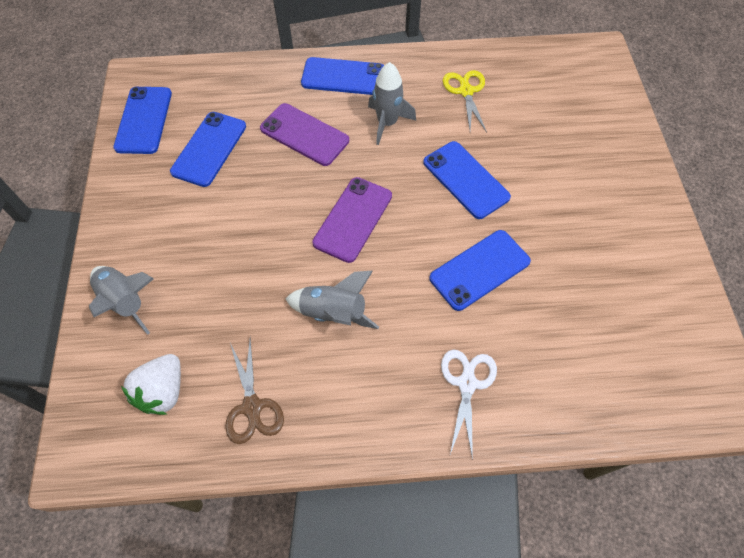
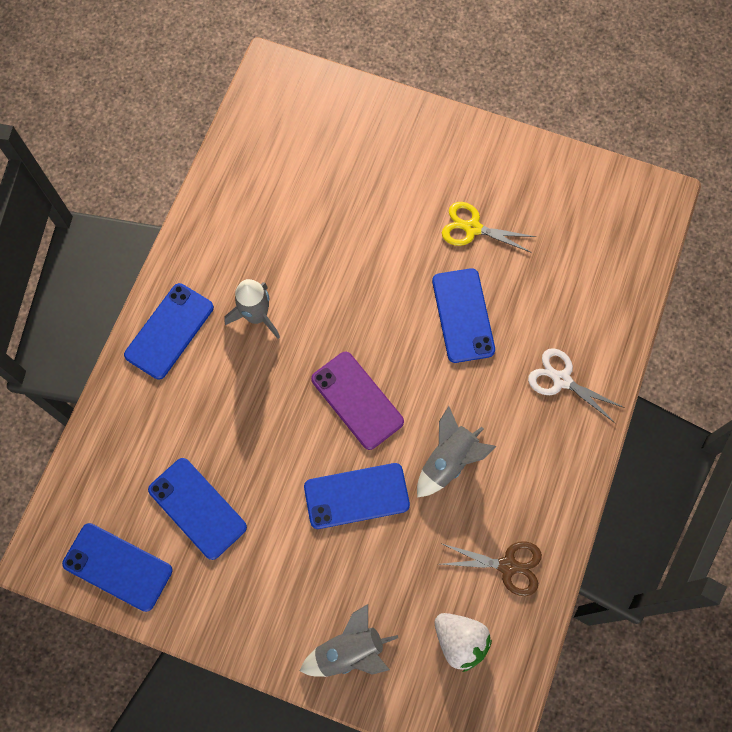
camera: 65 degrees left, 10 degrees up
purple phone [260,103,349,166] -> none
blue phone [423,141,511,219] -> blue phone moved to [304,463,410,529]
yellow scissors [443,70,487,133] -> yellow scissors moved to [442,202,536,253]

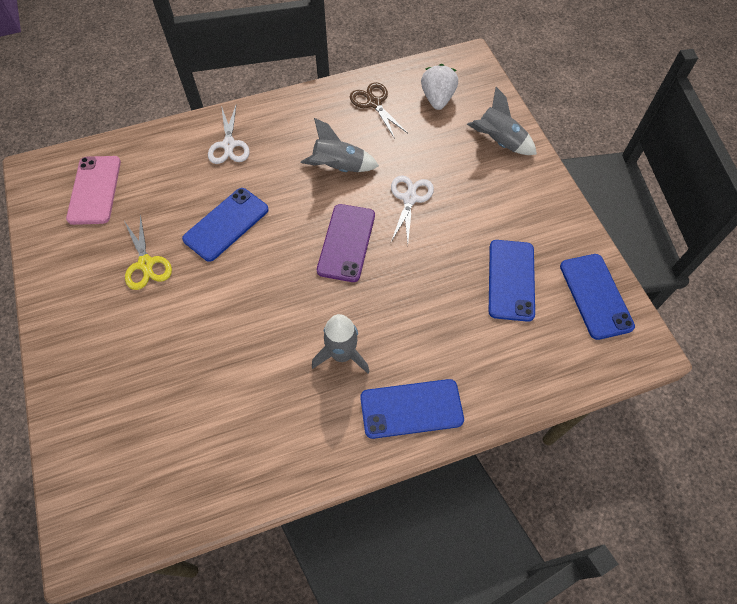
camera: 130 degrees left, 10 degrees down
blue phone [304,463,410,529] -> white scissors [391,175,434,243]
none -> pink phone [66,156,121,225]

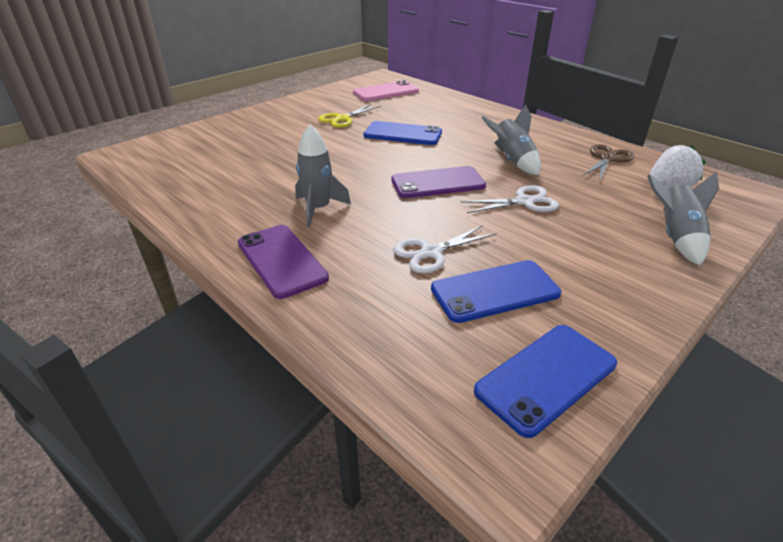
camera: 65 degrees right, 25 degrees down
white scissors [208,105,250,164] -> white scissors moved to [393,225,496,274]
blue phone [360,379,464,439] -> purple phone [238,225,329,299]

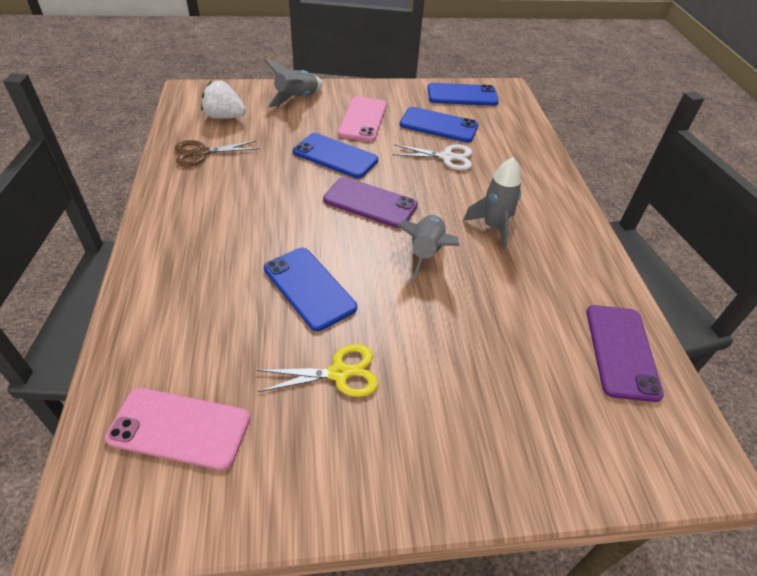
camera: 145 degrees left, 10 degrees up
purple phone [238,225,329,299] -> purple phone moved to [586,305,664,402]
white scissors [461,185,559,213] -> blue phone [293,133,378,178]
grey rocket [482,104,541,175] -> grey rocket moved to [397,215,459,282]
none -> pink phone [338,96,387,142]

